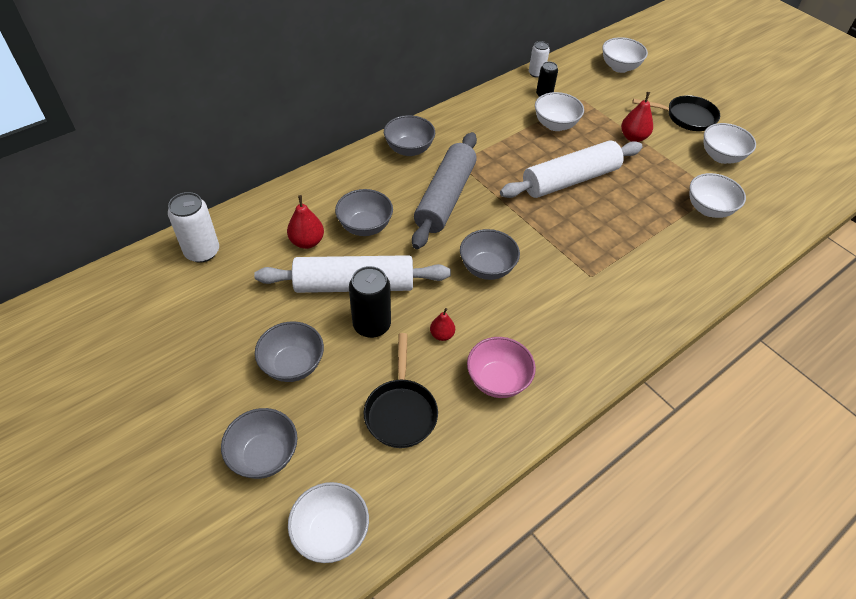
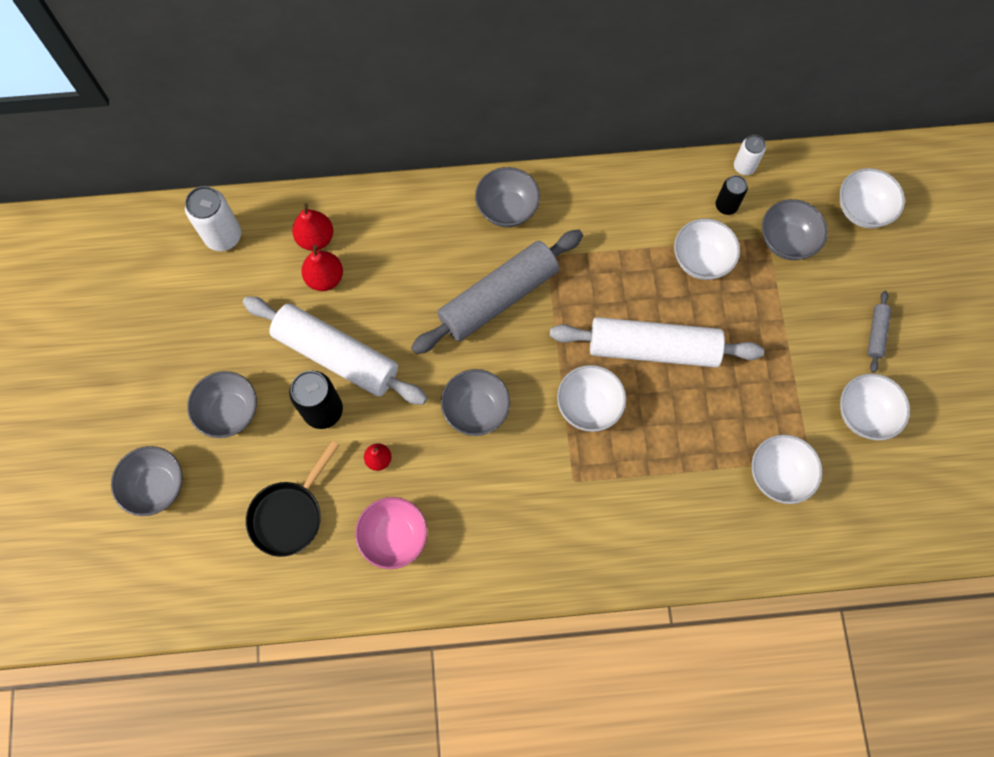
camera: 35 degrees right, 20 degrees up
white bowl [288,482,369,563] -> white bowl moved to [557,365,626,432]
grey bowl [335,189,393,236] -> grey bowl moved to [762,199,828,260]
red pear [621,92,653,142] -> red pear moved to [292,203,333,251]
black pan [633,95,720,131] -> grey rolling pin [867,291,891,373]

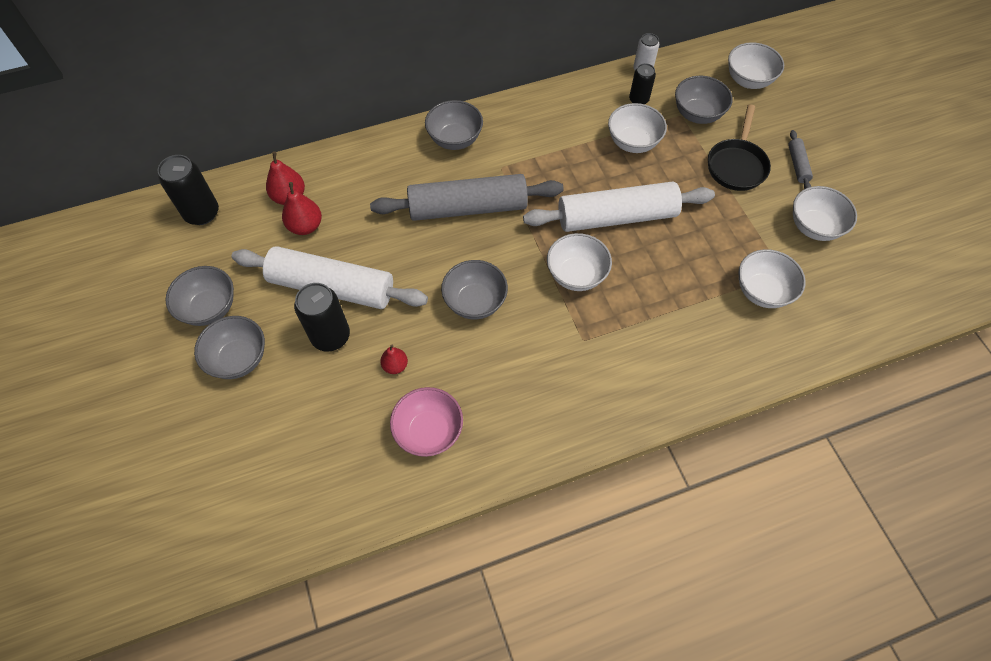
camera: 15 degrees left, 10 degrees down
grey bowl [111,446,183,516] -> grey bowl moved to [166,266,234,326]
white can [185,186,241,251] -> black can [158,155,219,225]
black pan [246,440,339,557] -> black pan moved to [708,104,771,191]
grey rolling pin [411,230,583,354] -> grey rolling pin turned 45 degrees clockwise [370,174,564,221]

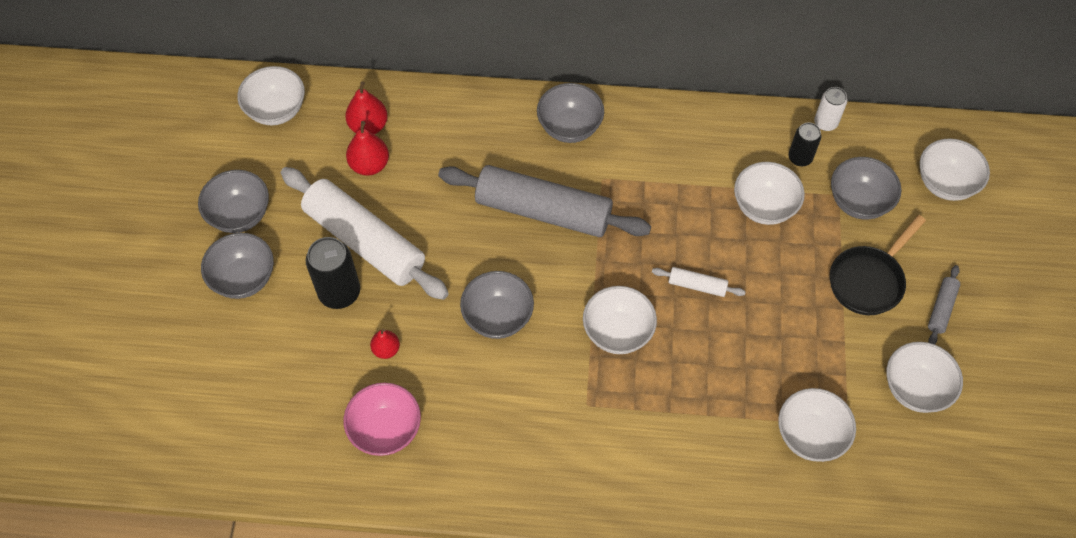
camera: 25 degrees right, 0 degrees up
black can [158,155,219,225] -> white bowl [237,66,305,125]
white rolling pin [523,182,715,232] -> white rolling pin [652,267,745,297], size x0.42

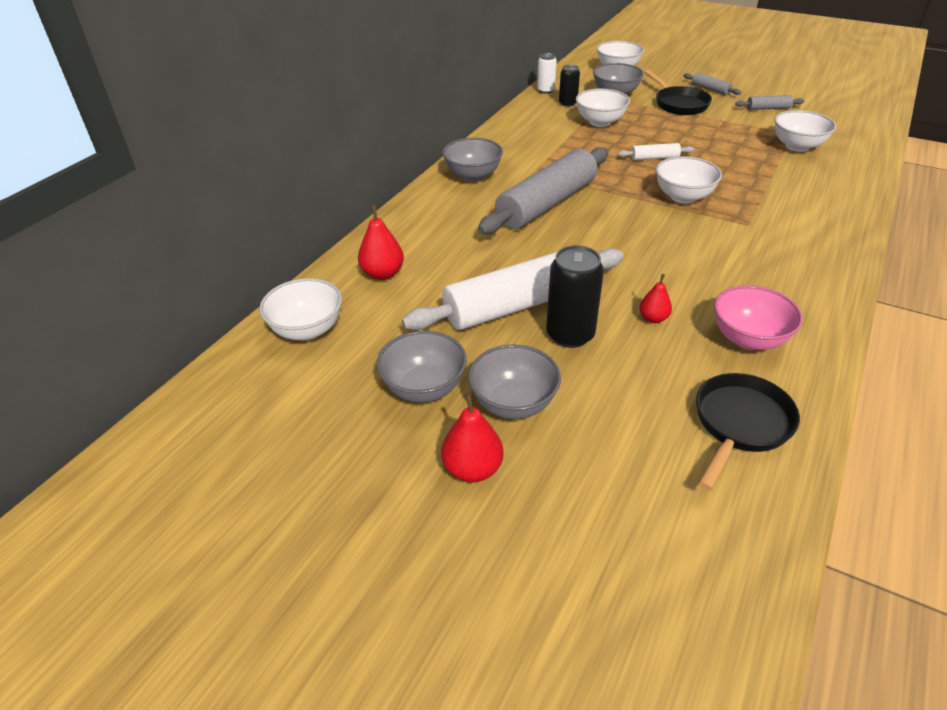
camera: 65 degrees left, 20 degrees down
red pear [346,121,389,176] -> red pear moved to [441,393,504,482]
grey bowl [460,271,534,339] -> none
white rolling pin [652,267,745,297] -> white rolling pin turned 45 degrees clockwise [618,143,694,160]
white bowl [886,342,963,413] -> grey rolling pin [735,95,805,110]
none -> black pan [696,373,800,491]

